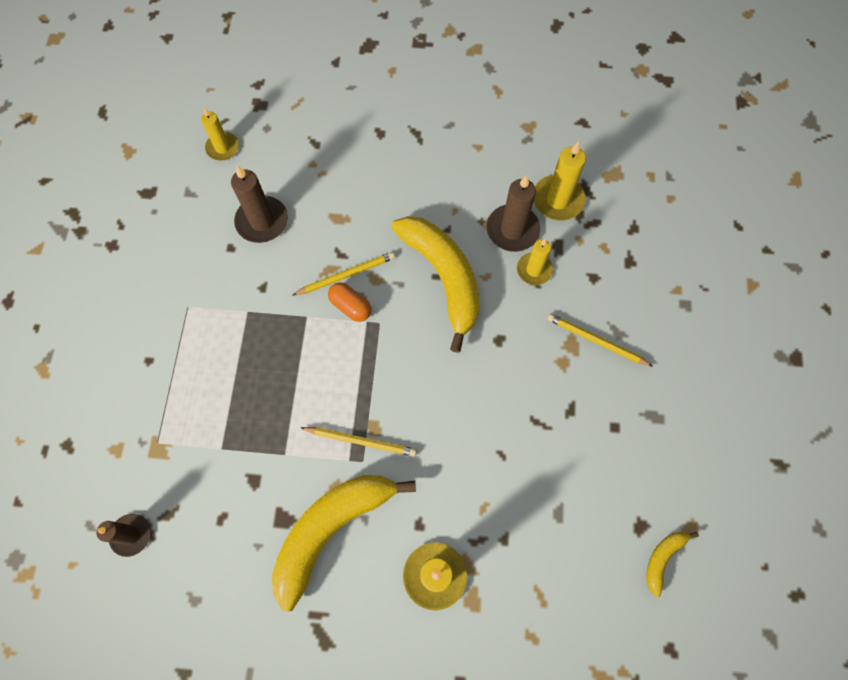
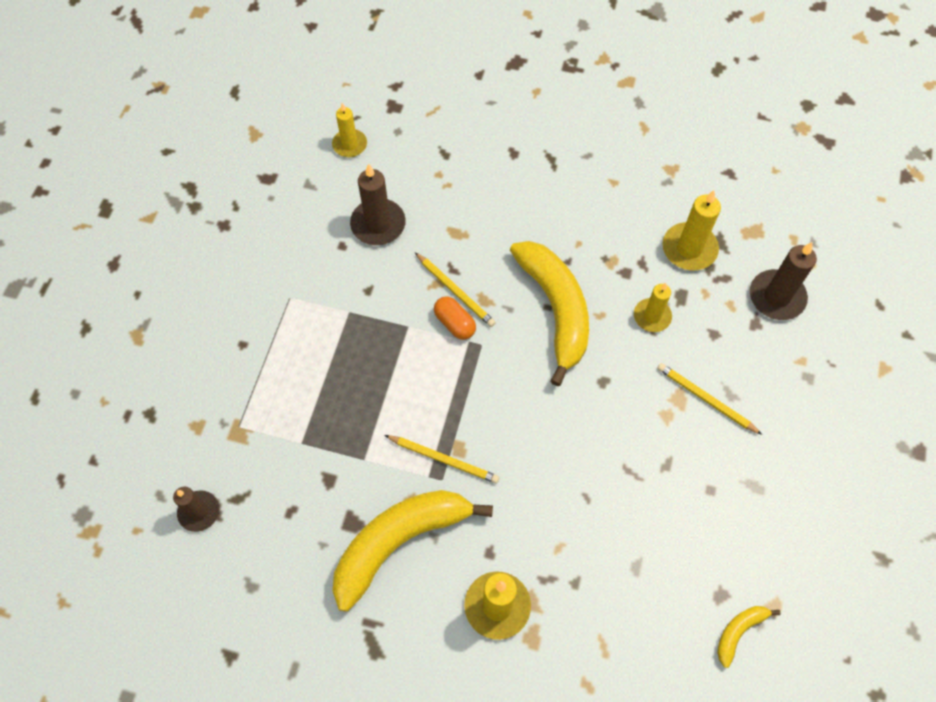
camera: 10 degrees right, 5 degrees down
yellow pencil [293,252,395,295] -> yellow pencil turned 60 degrees clockwise [415,252,496,327]
brown candle [486,175,540,252] -> brown candle moved to [750,242,817,320]

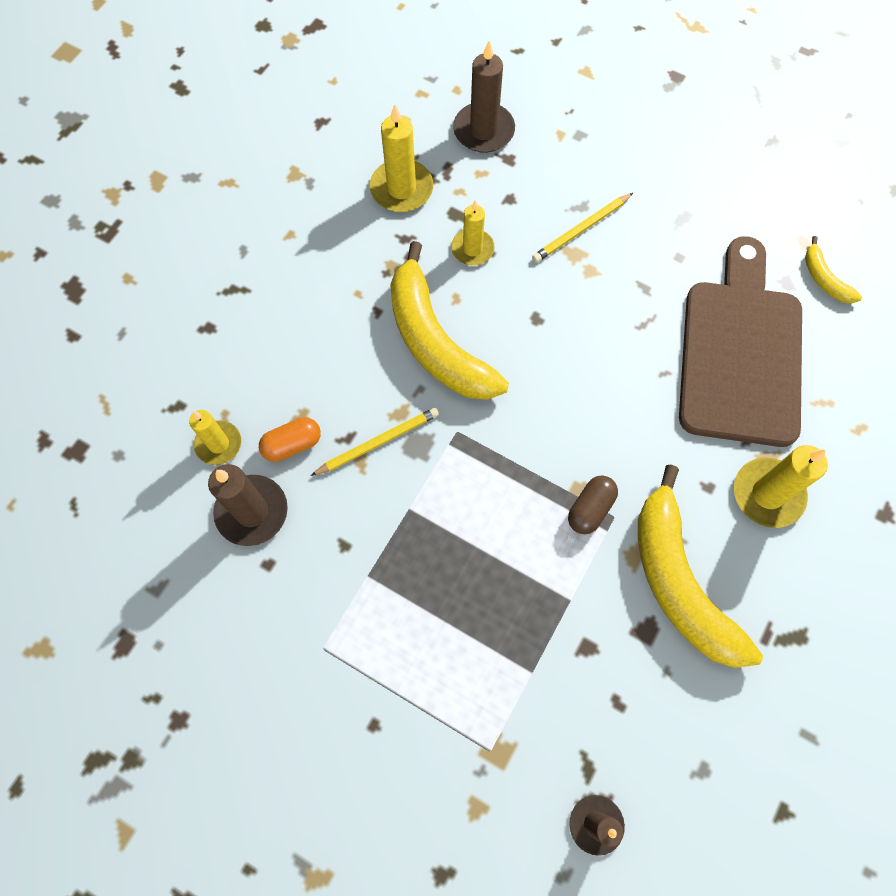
camera: 75 degrees left, 5 degrees up
yellow candle [332,103,367,157] -> yellow candle moved to [189,410,241,465]
yellow pencil [385,435,499,484] -> brown capsule [568,475,618,534]
orange capsule [434,296,476,340] -> orange capsule moved to [259,417,321,462]
yellow banana [510,241,589,386] -> yellow banana turned 120 degrees counterclockwise [390,241,509,400]
none -> brown cutting board [679,236,802,447]

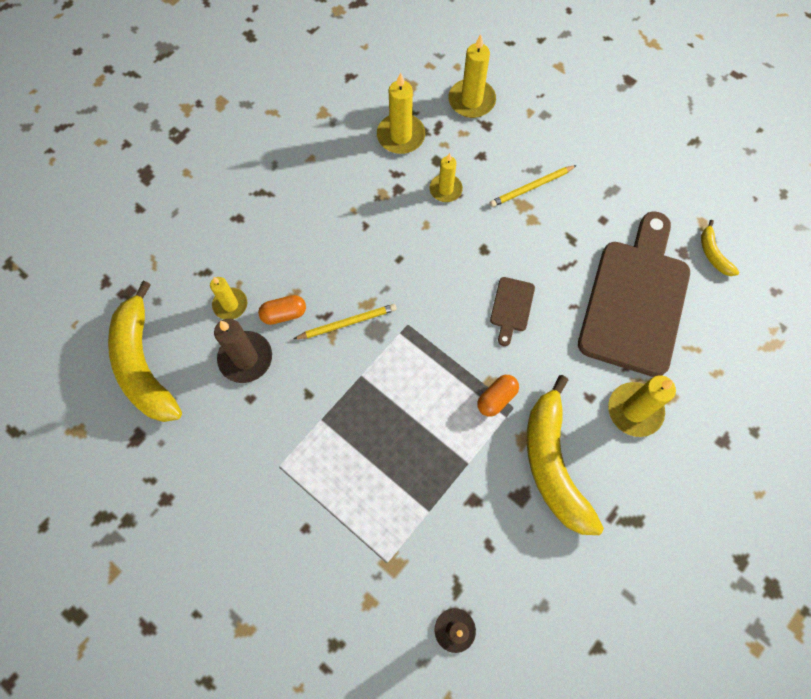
camera: 10 degrees right, 0 degrees up
yellow banana [390,241,509,400] -> yellow banana moved to [108,281,182,422]
brown candle [453,40,515,153] -> yellow candle [448,34,496,118]
brown capsule [568,475,618,534] -> orange capsule [477,375,519,417]
none -> brown cutting board [490,277,535,346]

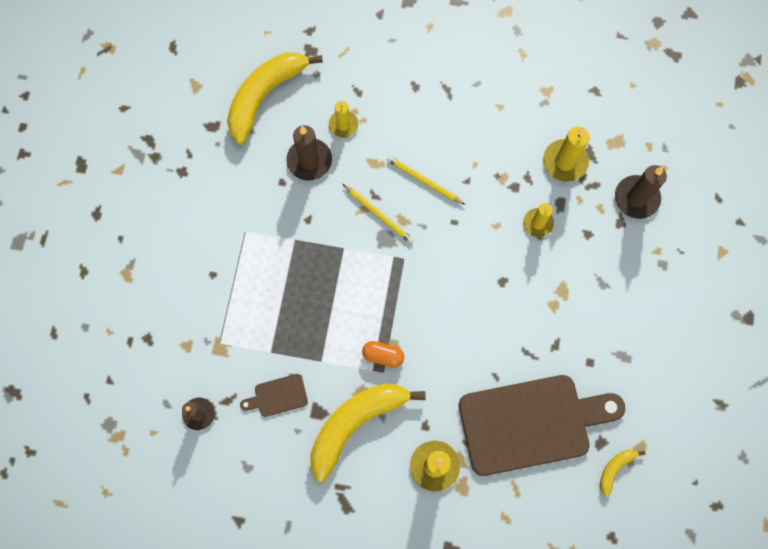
camera: 60 degrees right, 5 degrees up
orange capsule [258,295,306,325] -> none
yellow candle [448,34,496,118] -> brown candle [615,165,667,219]
yellow pencil [490,165,577,207] -> yellow pencil moved to [387,156,465,205]
brown cutting board [490,277,535,346] -> brown cutting board moved to [240,374,308,417]

